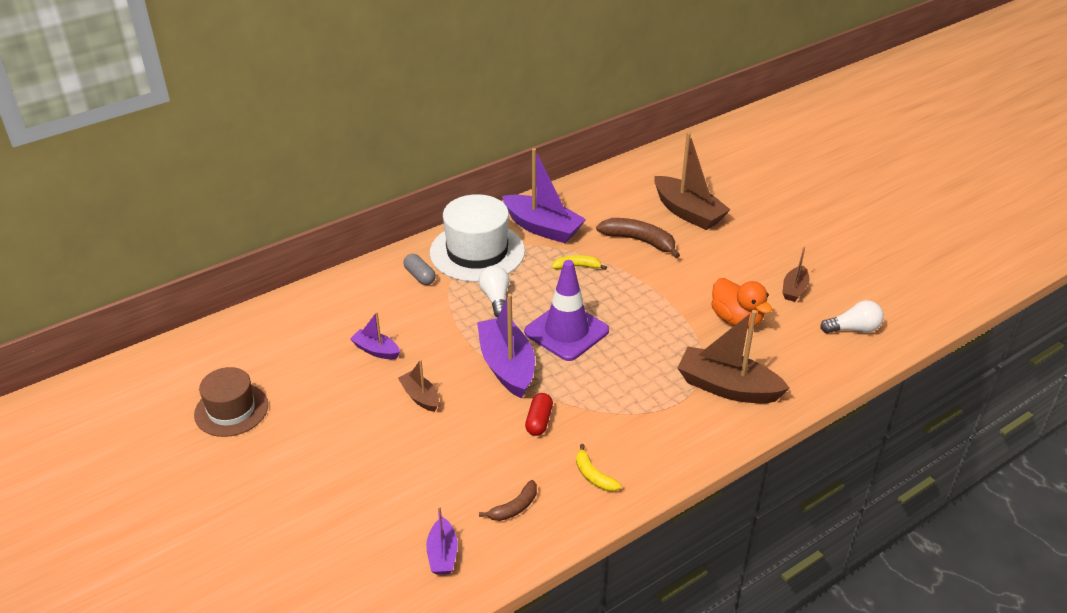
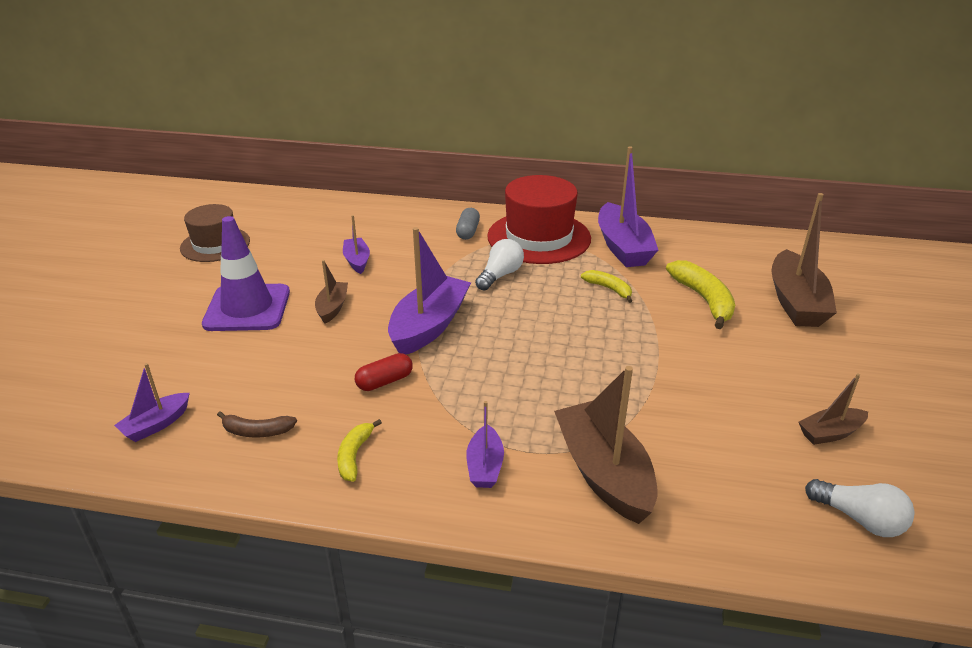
camera: 45 degrees right, 5 degrees down
white hat [430,194,525,282] -> red hat [487,175,591,264]
purple traffic cone [524,260,609,361] -> purple traffic cone moved to [202,216,290,331]
brown banana [596,218,680,258] -> yellow banana [666,260,735,329]
orange duck [711,278,772,329] -> none
none -> purple boat [466,401,504,488]

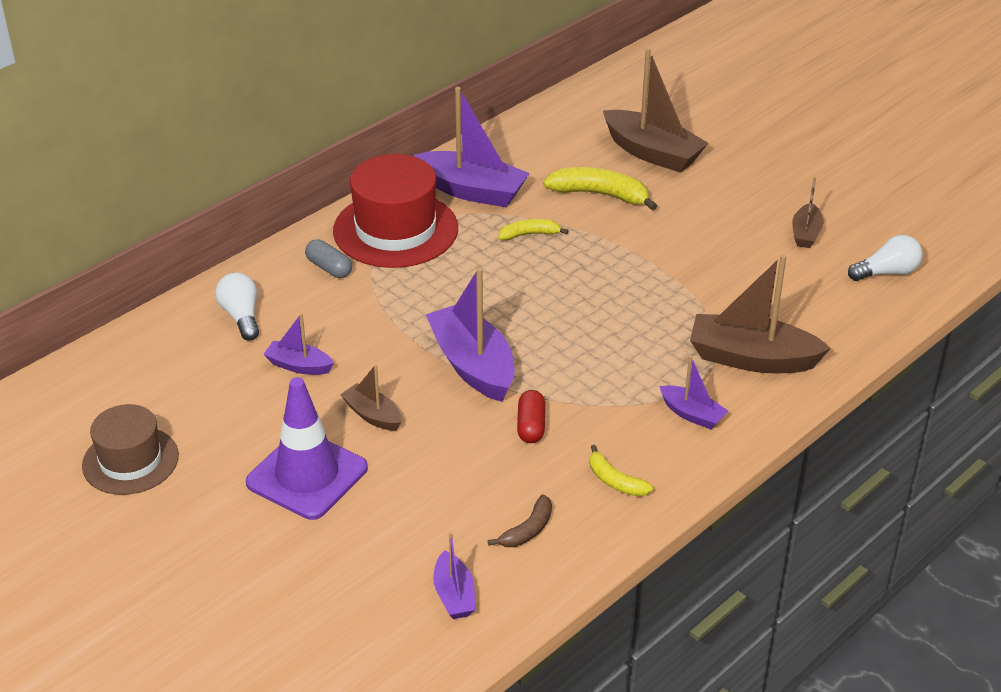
camera: 55 degrees left, 5 degrees up
white light bulb [475,239,524,291] -> white light bulb moved to [215,272,259,340]

